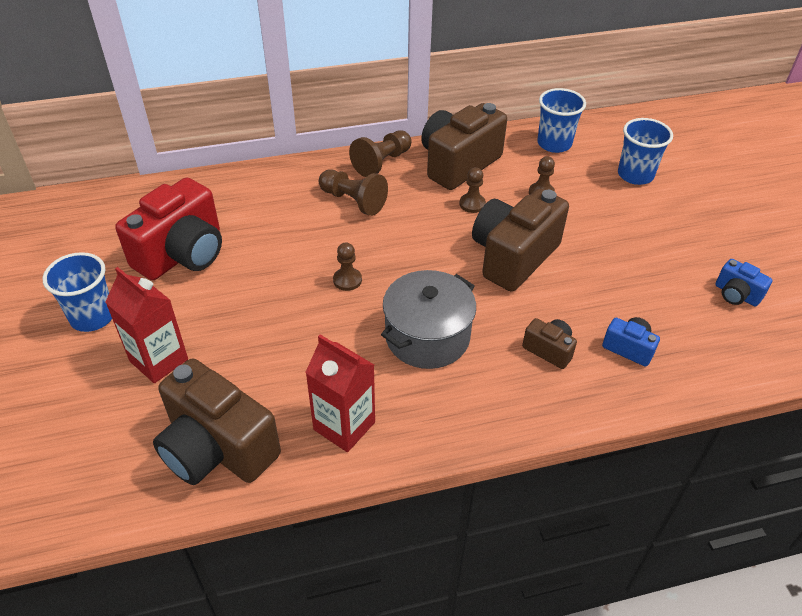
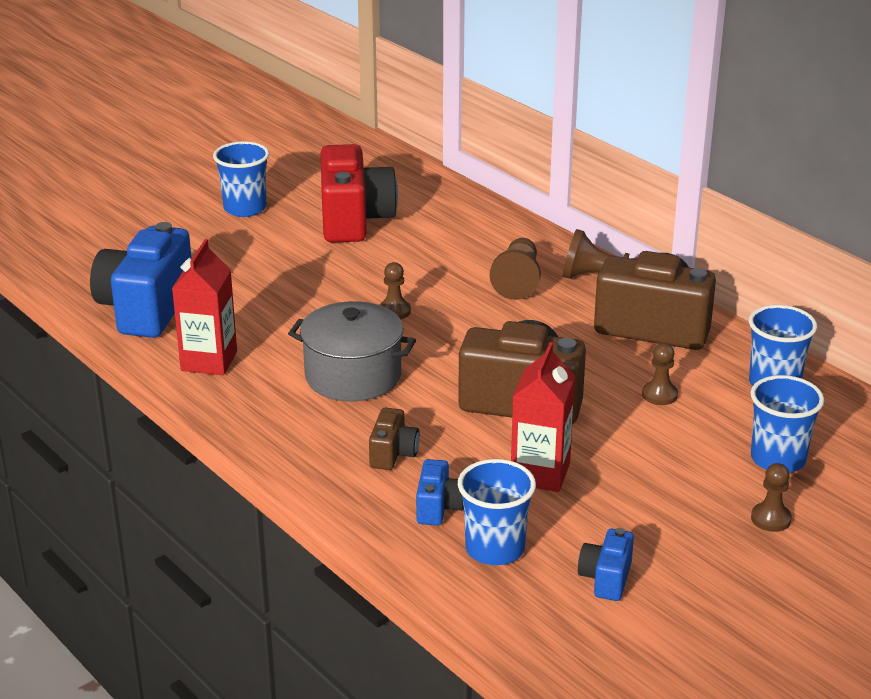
camera: 65 degrees right, 15 degrees down
red carton [105,267,188,383] -> red carton moved to [511,342,575,492]
red camera [115,177,222,280] -> red camera turned 105 degrees counterclockwise [321,144,398,243]
brown camera [153,358,281,485] -> blue camera [90,222,192,338]
brown pawn [459,167,486,213] -> brown pawn moved to [751,463,792,532]
none -> blue cup [458,459,536,565]

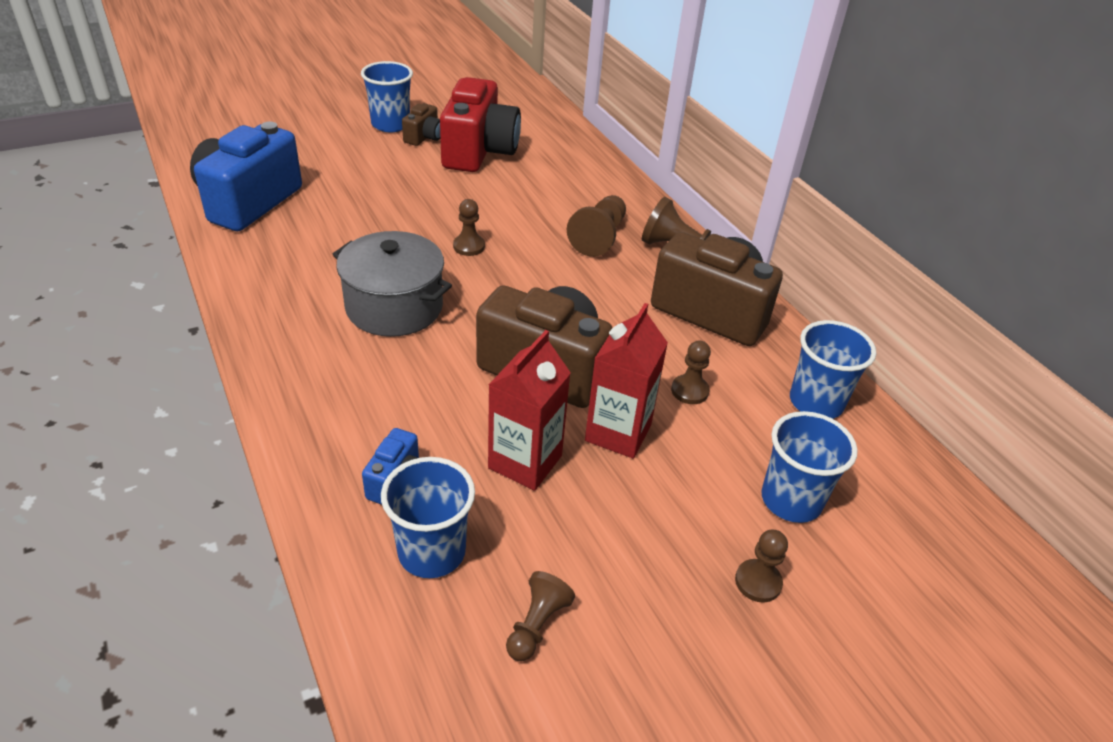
camera: 10 degrees right, 10 degrees up
red carton [172,239,237,375] -> red carton moved to [585,303,668,459]
brown camera [369,408,420,470] -> brown camera moved to [402,103,440,146]
blue camera [578,528,634,601] -> brown pawn [506,571,575,661]

